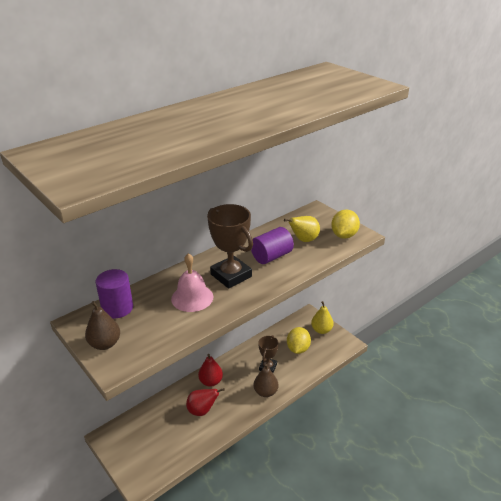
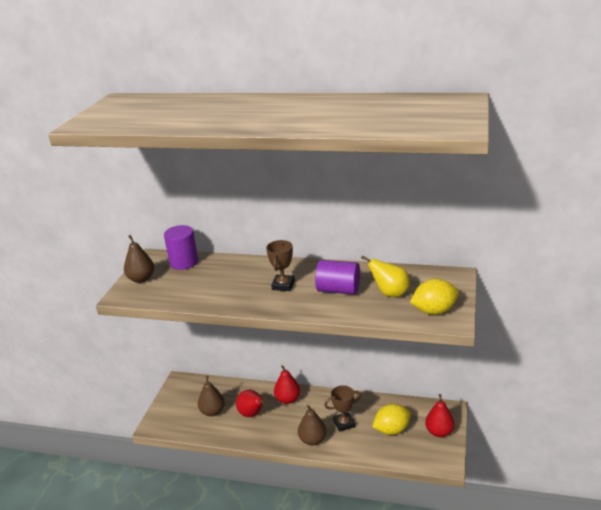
camera: 55 degrees right, 5 degrees down
pink bell [171,253,214,312] -> none
brown trophy [207,204,253,289] -> brown trophy [266,240,295,291], size x0.59
yellow pear [311,301,334,334] -> red pear [425,394,455,437]
none -> brown pear [198,376,225,416]

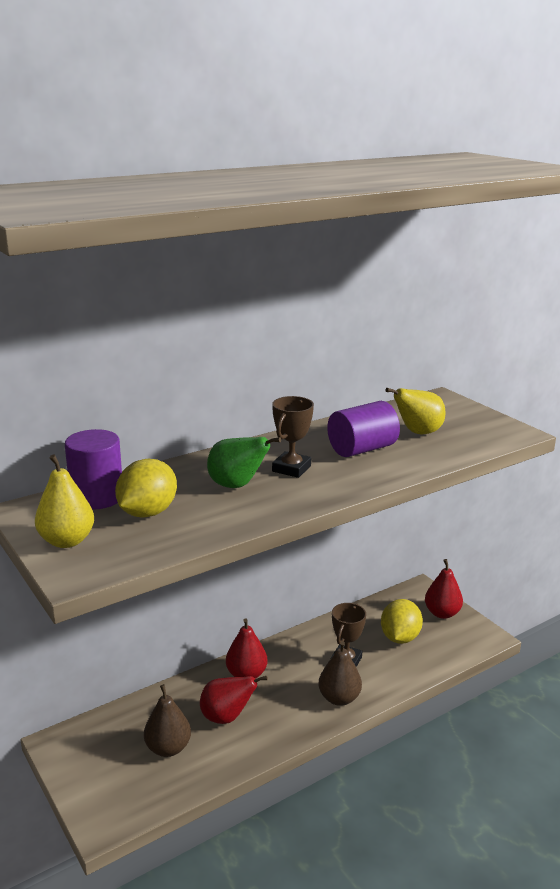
camera: 50 degrees left, 5 degrees down
brown pear [124,235,154,283] -> yellow pear [35,455,94,548]
brown trophy [266,240,295,291] -> brown trophy turned 60 degrees clockwise [272,396,314,478]
yellow lemon [410,279,459,315] -> yellow lemon moved to [115,459,177,517]
none -> green pear [207,437,281,488]

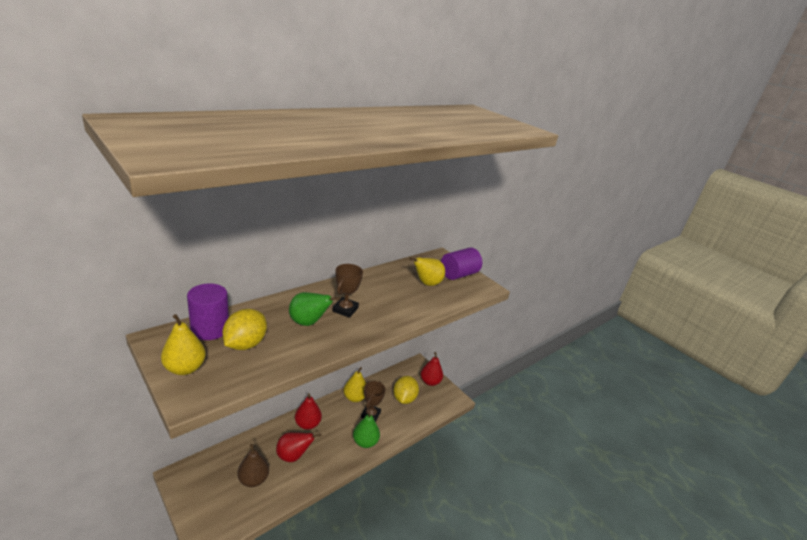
camera: 10 degrees left, 5 degrees up
brown pear [318,641,362,706] -> green pear [353,412,380,448]
purple cylinder [327,401,400,457] -> purple cylinder moved to [441,247,482,280]
none -> yellow pear [344,367,366,402]

